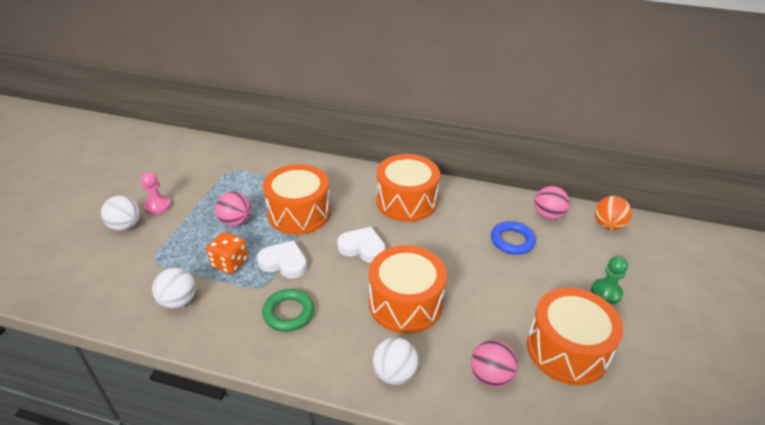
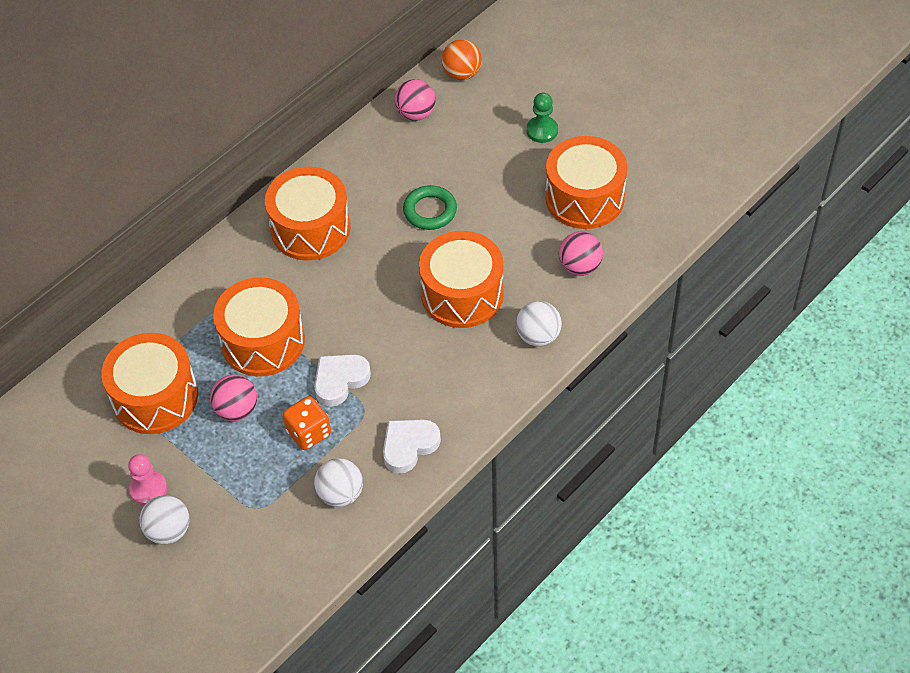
camera: 60 degrees left, 15 degrees up
green ring [262,289,314,332] -> green ring moved to [403,185,457,230]
white heart [337,227,385,263] -> white heart moved to [383,420,441,474]
blue ring [491,221,536,255] -> none
none -> orange drum [102,333,198,434]

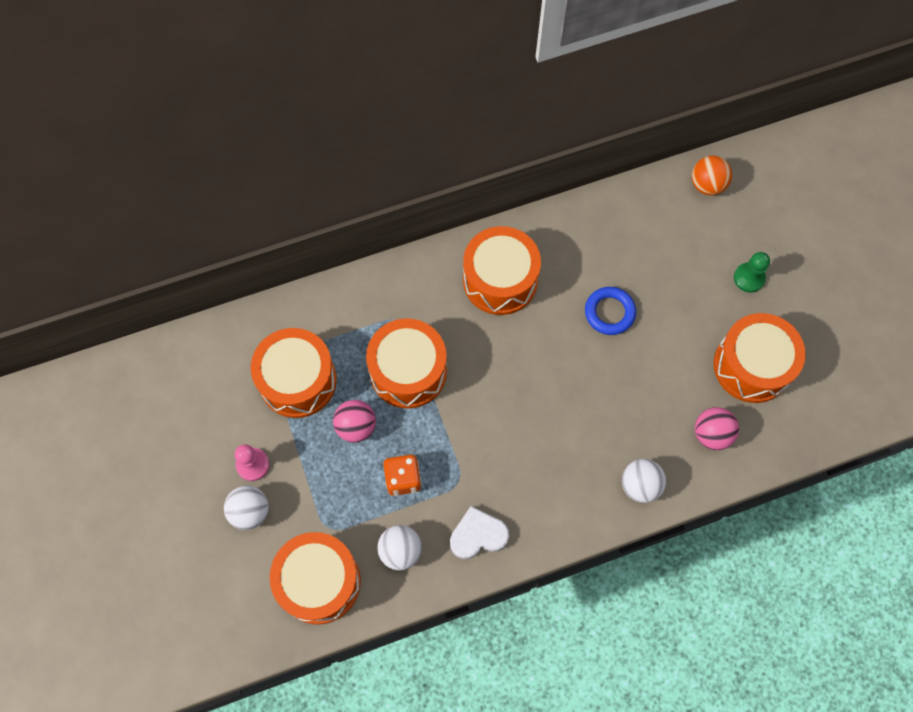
camera: 25 degrees right, 15 degrees up
white heart [314,354,371,407] -> none
pink ball [395,79,436,121] -> none
green ring [403,185,457,230] -> blue ring [585,287,636,335]
orange drum [419,231,504,328] -> orange drum moved to [270,532,361,624]

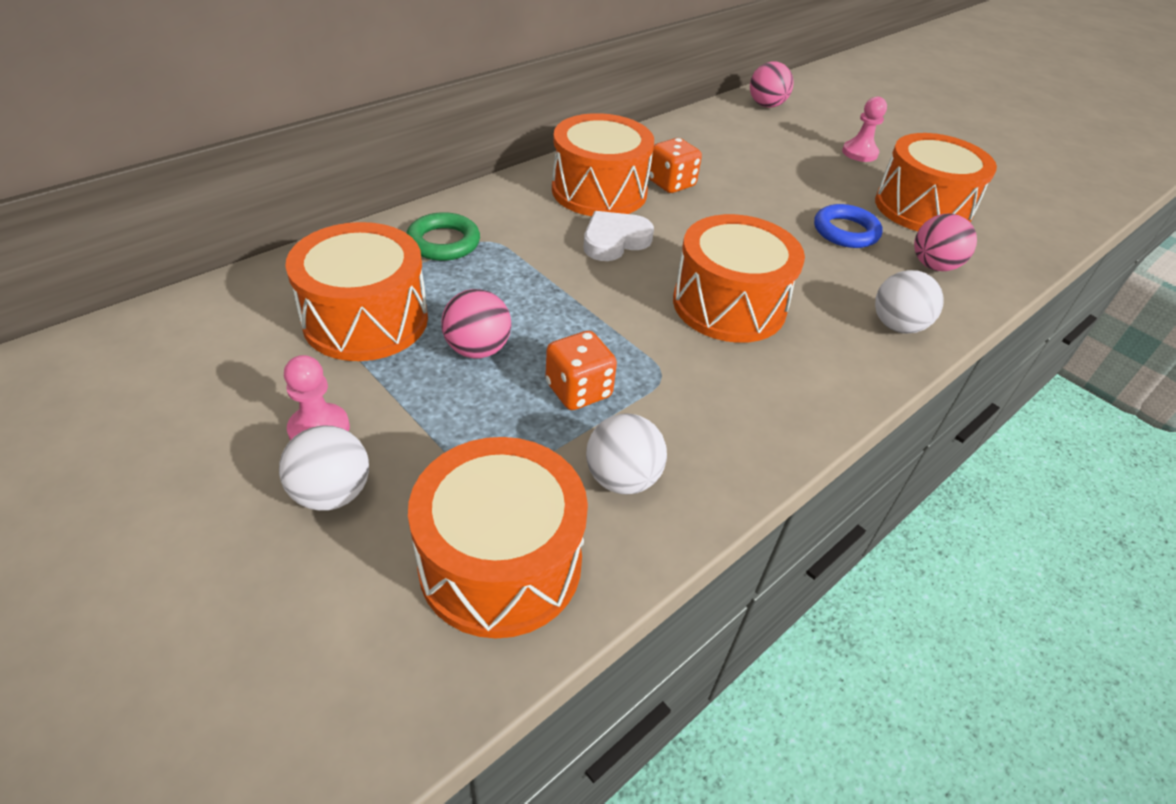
camera: 25 degrees left, 25 degrees down
orange drum [366,318,447,409] -> orange drum moved to [673,214,805,343]
white heart [450,506,509,559] -> white heart moved to [584,211,654,261]
blue ring [585,287,636,335] -> blue ring moved to [814,204,883,248]
orange ball [692,155,732,195] -> pink ball [750,61,794,108]
green pawn [734,252,770,293] -> pink pawn [842,96,887,162]
none -> green ring [407,212,480,261]
none -> orange dice [649,138,702,193]

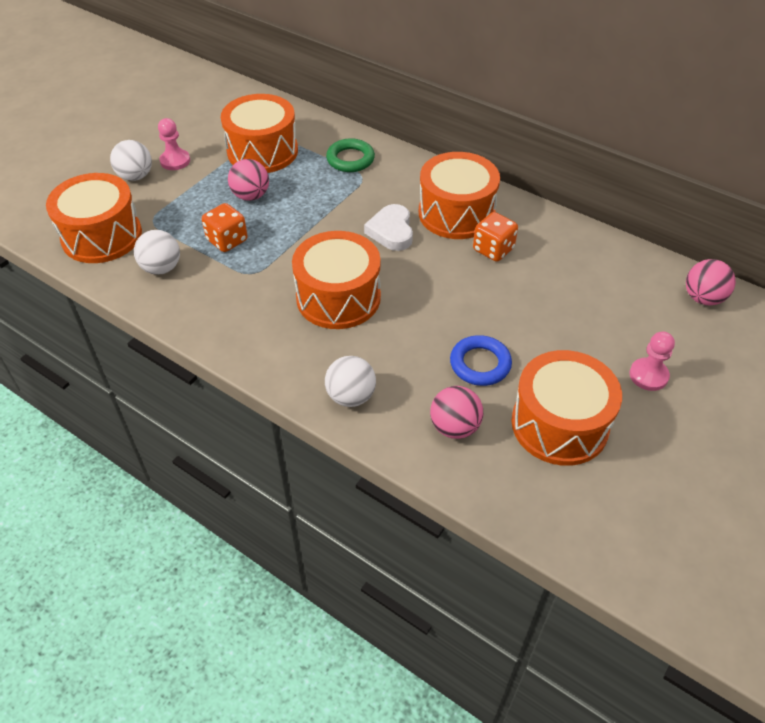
camera: 80 degrees right, 5 degrees up
white heart [584,211,654,261] -> white heart turned 135 degrees counterclockwise [364,204,413,251]

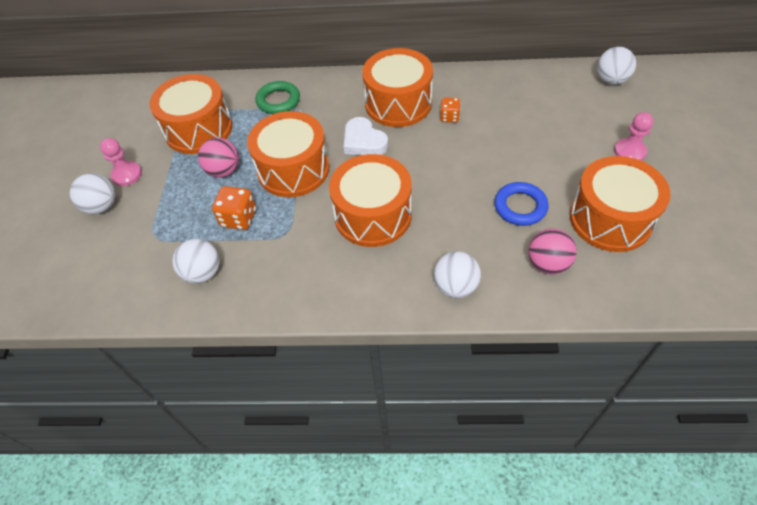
camera: 30 degrees left, 5 degrees up
orange drum [46,173,142,263] -> orange drum moved to [247,111,330,197]
orange dice [473,212,518,262] -> orange dice [440,98,461,123], size x0.65
pink ball [686,259,736,306] -> white ball [597,47,636,85]

